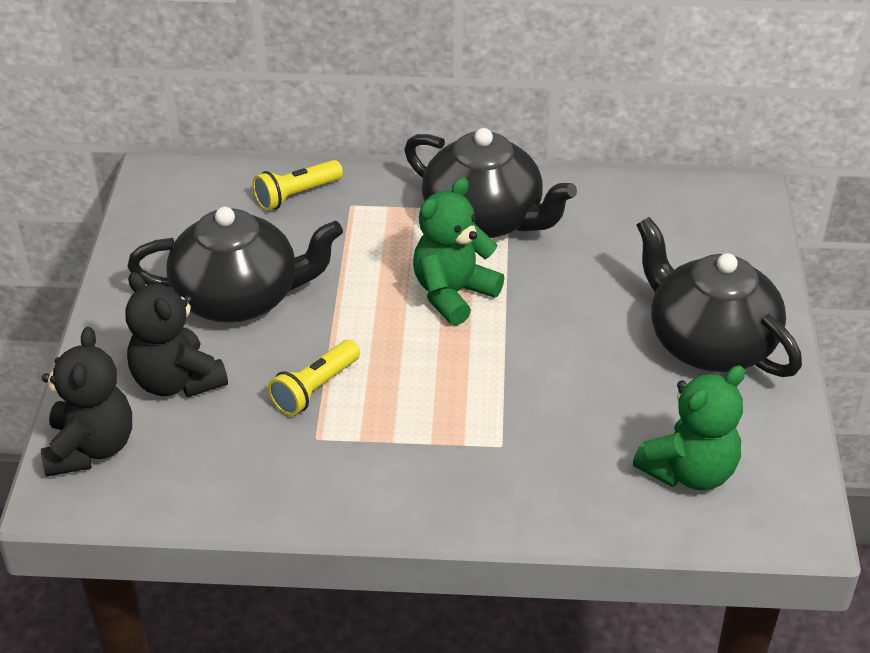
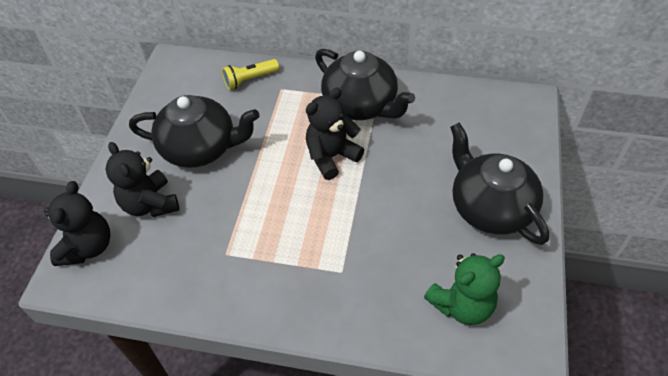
camera: 10 degrees right, 10 degrees up
yellow flashlight [268,340,360,416] -> none
green teddy bear [413,177,504,326] -> black teddy bear [306,88,364,180]

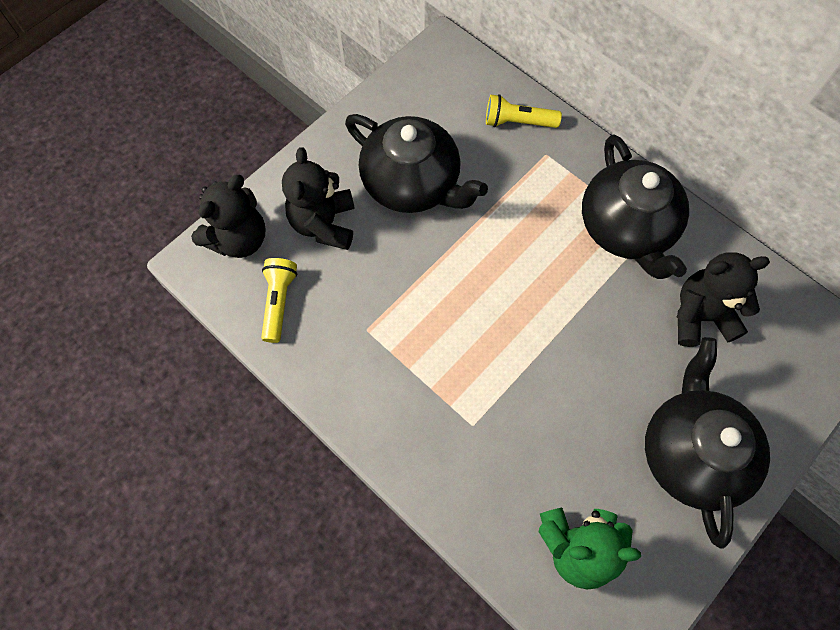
camera: 30 degrees right, 15 degrees up
black teddy bear [306,88,364,180] -> black teddy bear moved to [677,252,770,347]
none -> yellow flashlight [261,258,297,343]

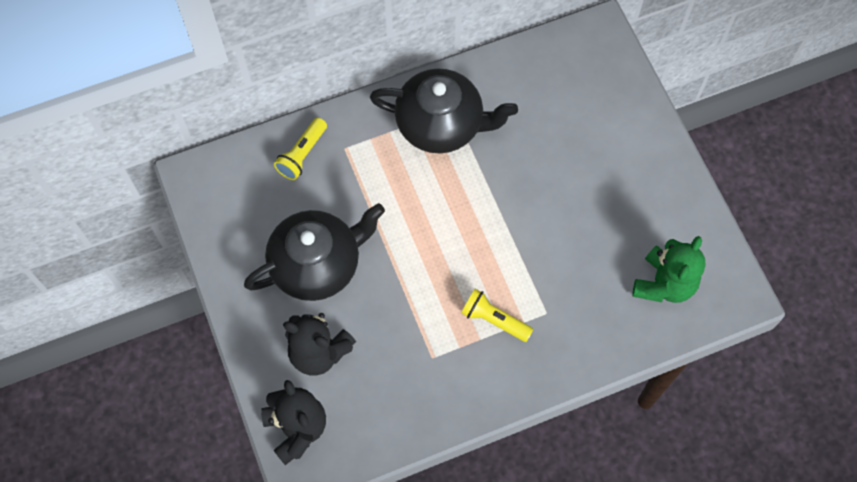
camera: 65 degrees left, 0 degrees up
yellow flashlight [261,258,297,343] -> yellow flashlight moved to [461,289,533,342]
black teapot [645,337,770,549] -> none
black teddy bear [677,252,770,347] -> none

